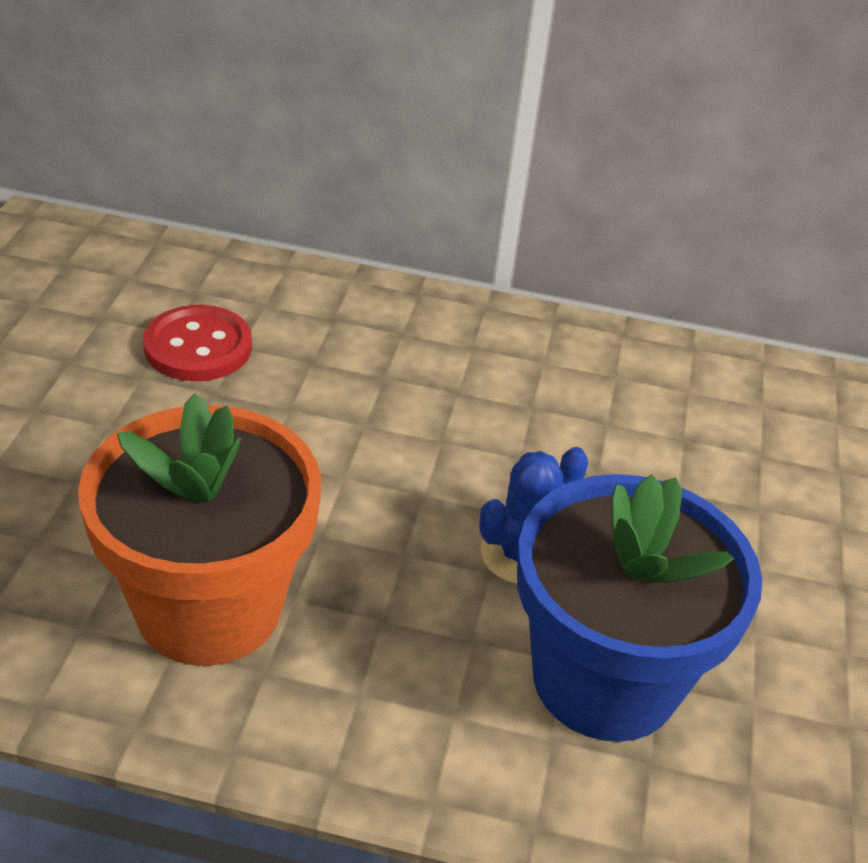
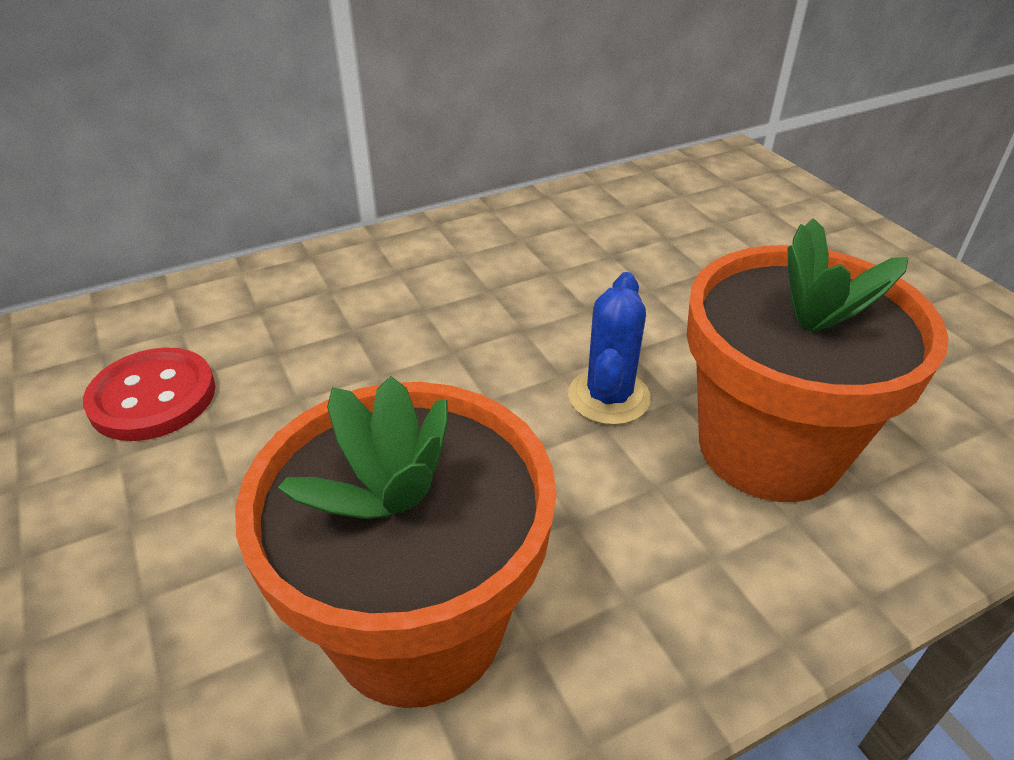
camera: 35 degrees left, 0 degrees up
blue flower pot [517,474,762,742] -> orange flower pot [686,218,949,502]

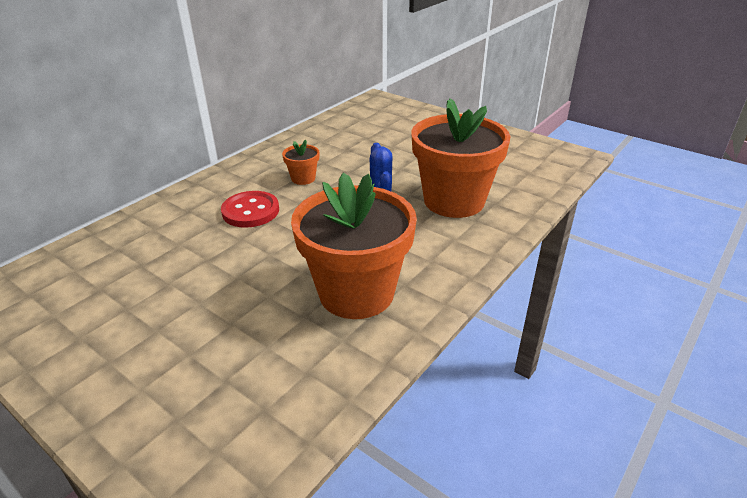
camera: 25 degrees left, 5 degrees down
red button [83,348,215,441] -> red button moved to [221,191,279,228]
none -> orange flower pot [282,139,319,185]

